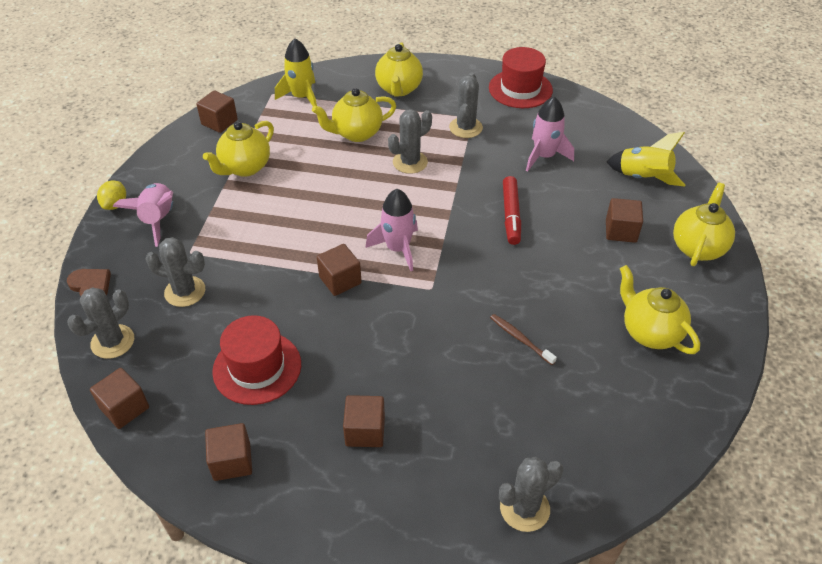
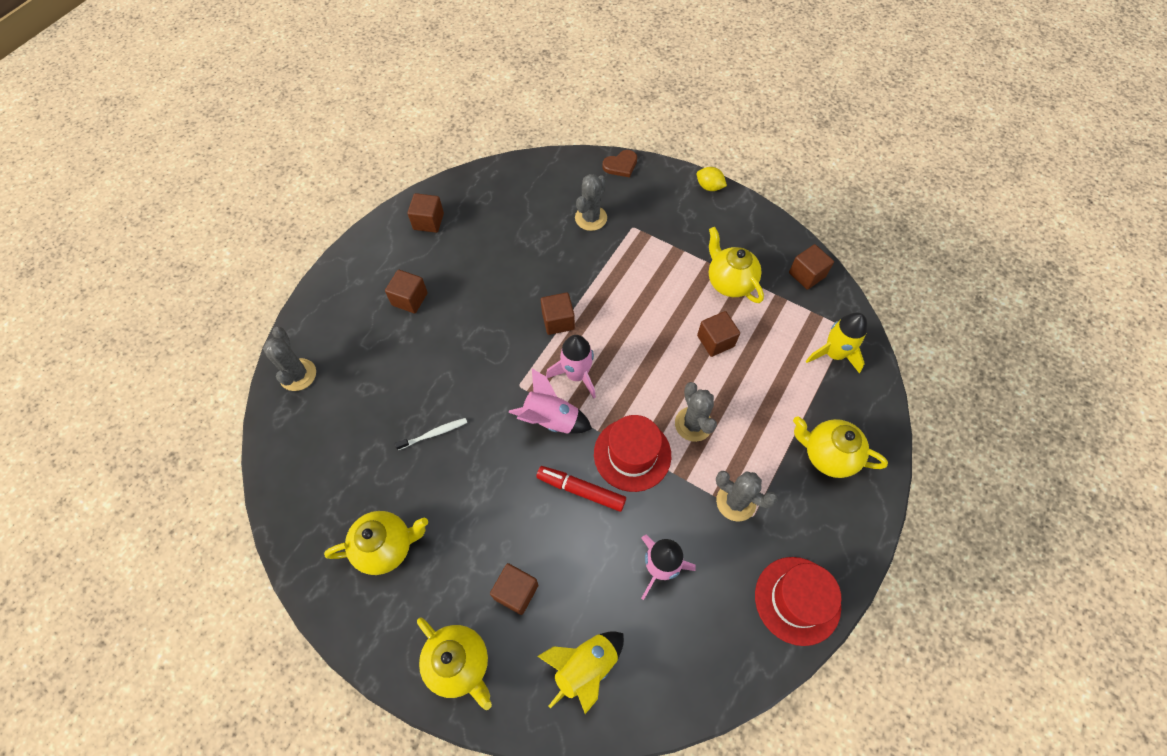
camera: 110 degrees right, 15 degrees up
grey cactus [67,287,134,359] -> none
brown cube [90,368,149,429] -> brown cube moved to [697,311,740,357]
pink rocket [113,183,173,247] -> pink rocket moved to [508,369,592,434]
red hat [212,315,301,405] -> red hat moved to [594,415,671,492]
yellow teapot [312,88,396,142] -> none
brown toothbrush [490,314,557,365] -> white toothbrush [395,418,467,450]

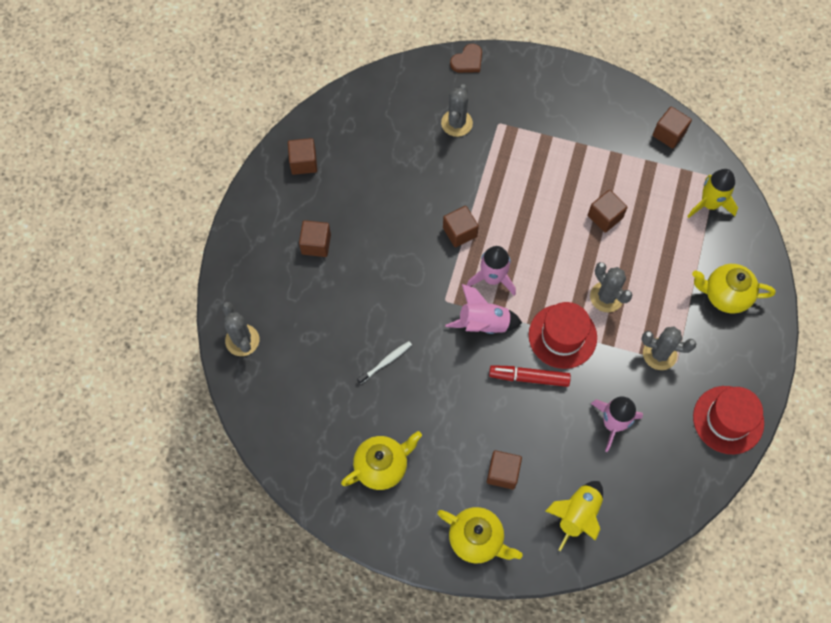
camera: 15 degrees left, 5 degrees up
yellow lemon [697,167,727,191] -> none
yellow teapot [709,227,764,303] -> none

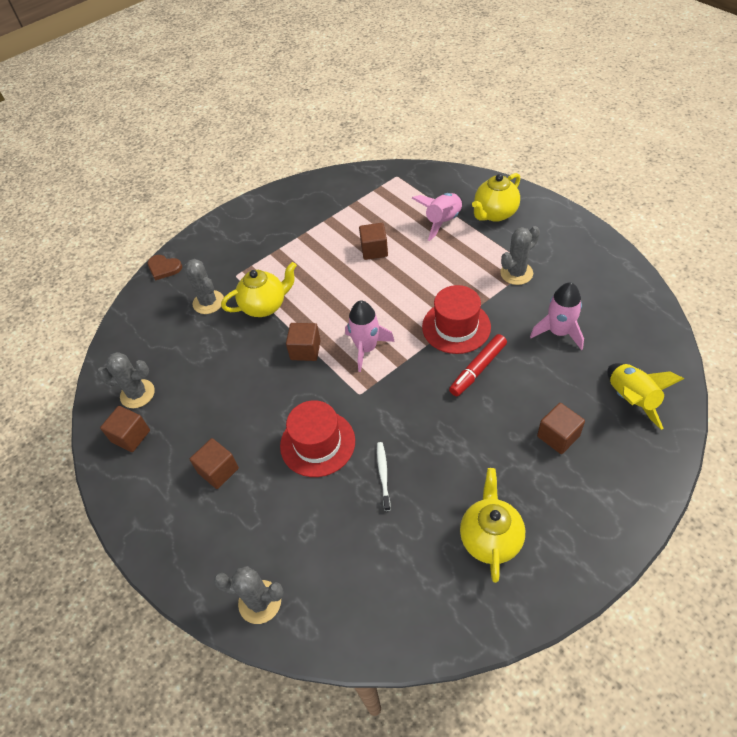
camera: 50 degrees left, 15 degrees down
yellow teapot [437,507,523,563] -> yellow teapot moved to [221,262,297,317]
pink rocket [445,284,522,334] -> pink rocket moved to [412,193,463,241]
brown heart [450,44,482,73] -> brown heart turned 120 degrees clockwise [148,255,182,281]
grey cactus [590,262,632,312] -> grey cactus moved to [97,352,155,408]
brown cube [653,106,692,149] -> none
yellow rocket [687,169,738,218] -> none
red hat [693,386,764,454] -> red hat moved to [280,400,355,477]

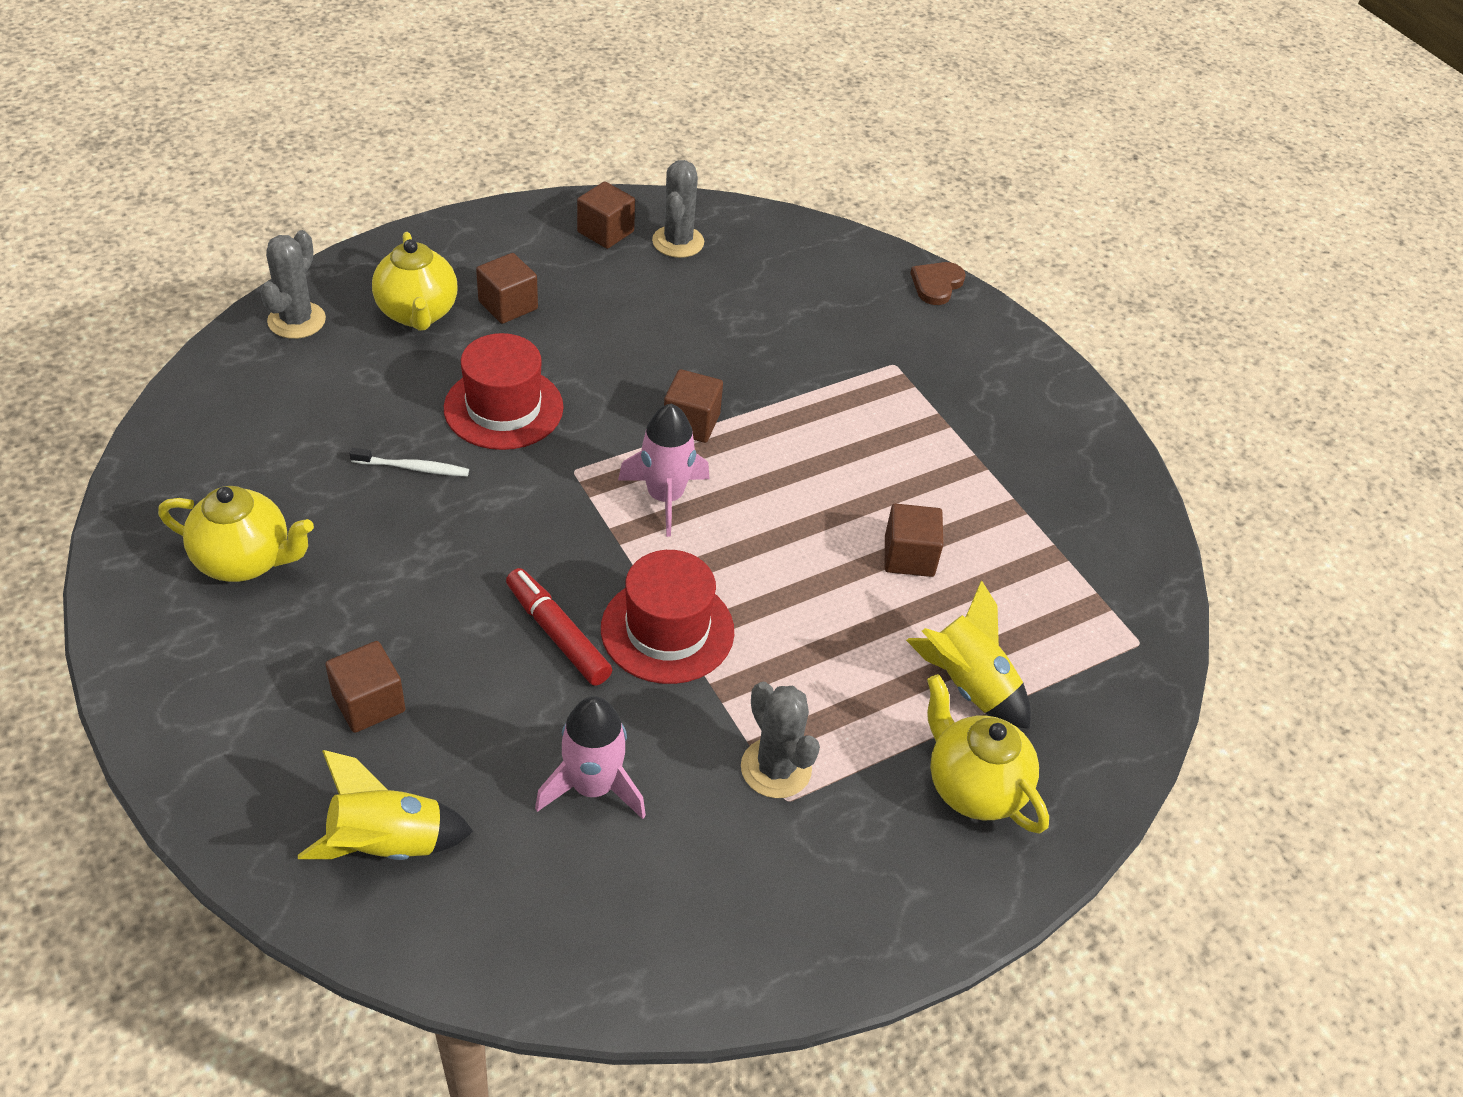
camera: 90 degrees right, 5 degrees down
grey cactus [183,259,224,314] -> none
yellow teapot [221,262,297,317] -> yellow teapot moved to [372,232,457,331]
pink rocket [412,193,463,241] -> yellow rocket [906,580,1031,729]

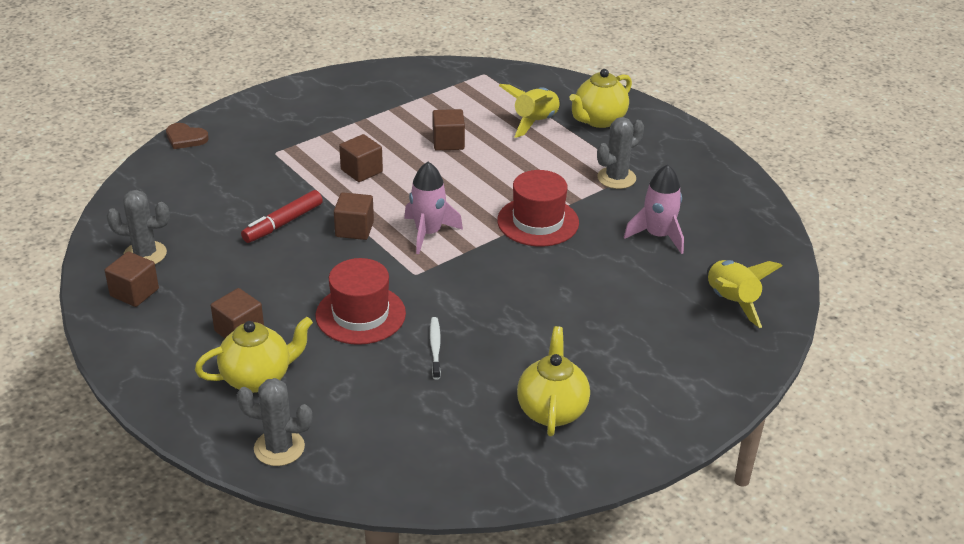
camera: 95 degrees left, 10 degrees down
brown cube [325,641,406,733] -> brown cube moved to [339,134,383,182]
red marker [506,568,612,686] -> red marker moved to [241,190,323,243]

